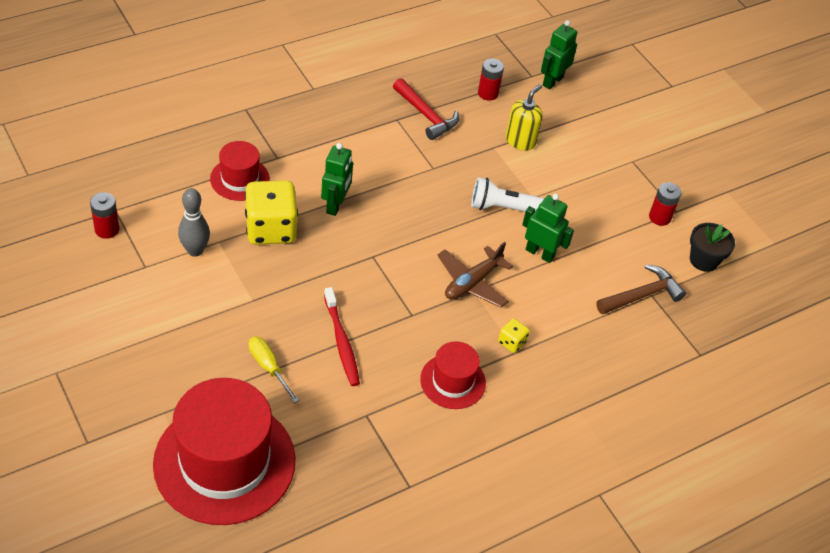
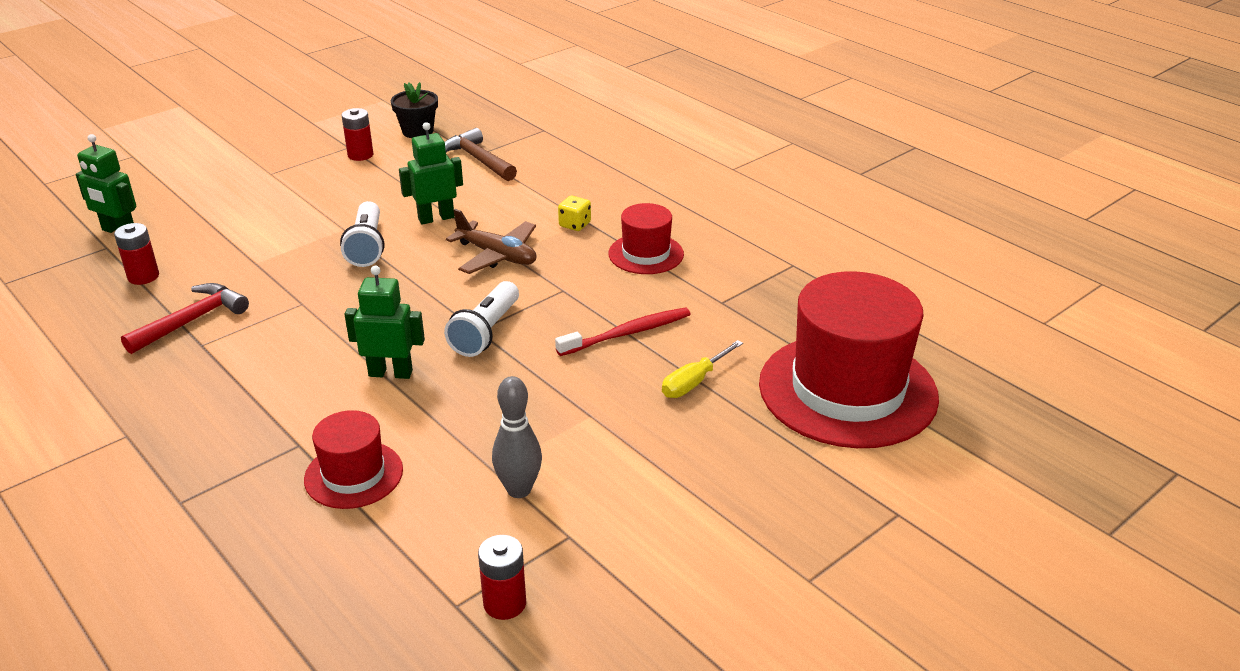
camera: 95 degrees left, 15 degrees down
yellow dice [245,180,298,245] -> none
yellow soap dispenser [506,84,543,151] -> none
green robot [522,194,574,263] -> green robot turned 45 degrees clockwise [399,122,463,225]
none -> white flashlight [444,281,519,357]

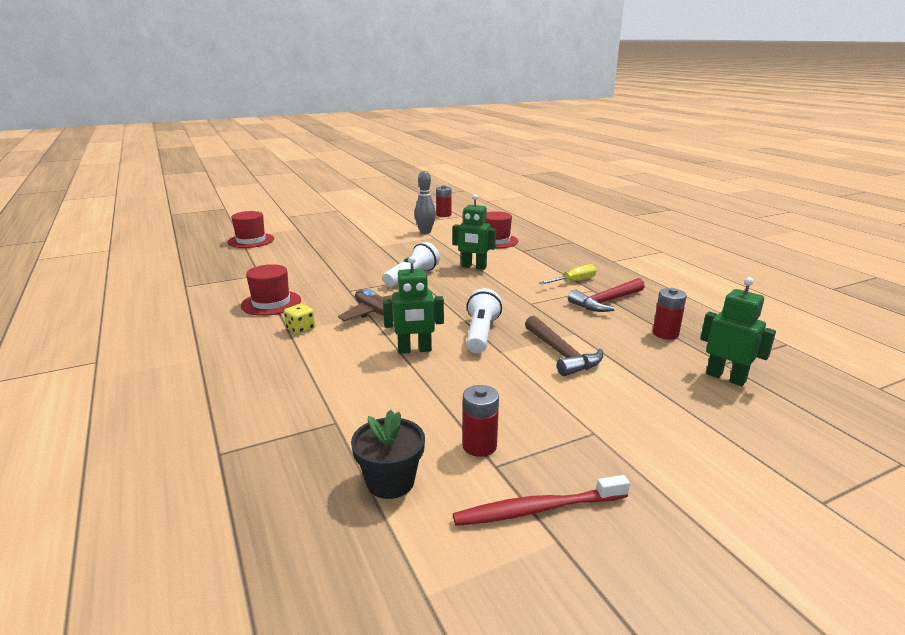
camera: 165 degrees left, 10 degrees down
brown hammer [445,128,517,181] -> brown hammer moved to [525,316,603,376]
red toothbrush [555,307,691,356] -> red toothbrush moved to [453,475,630,526]
yellow screwdriver [662,340,743,398] -> yellow screwdriver moved to [539,264,597,284]
red hat [759,271,939,448] -> red hat [228,211,274,248], size x0.50

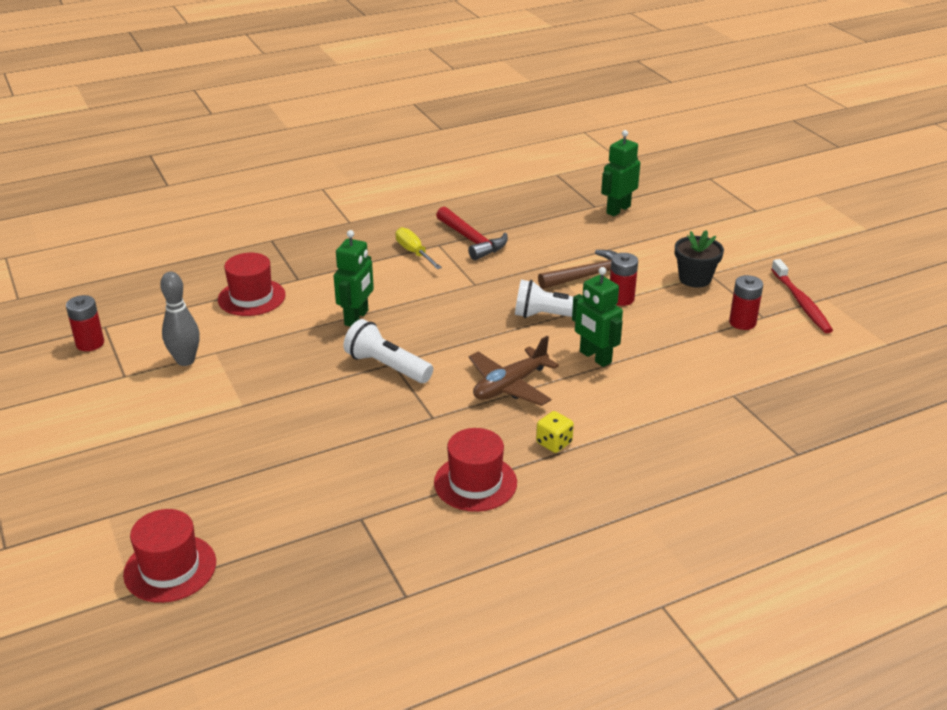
camera: 90 degrees left, 10 degrees up
black flower pot [351,409,425,499] -> black flower pot moved to [675,230,724,288]
green robot [383,256,444,354] -> green robot turned 150 degrees clockwise [572,267,623,367]
red battery [653,288,687,340] -> red battery moved to [610,253,638,306]

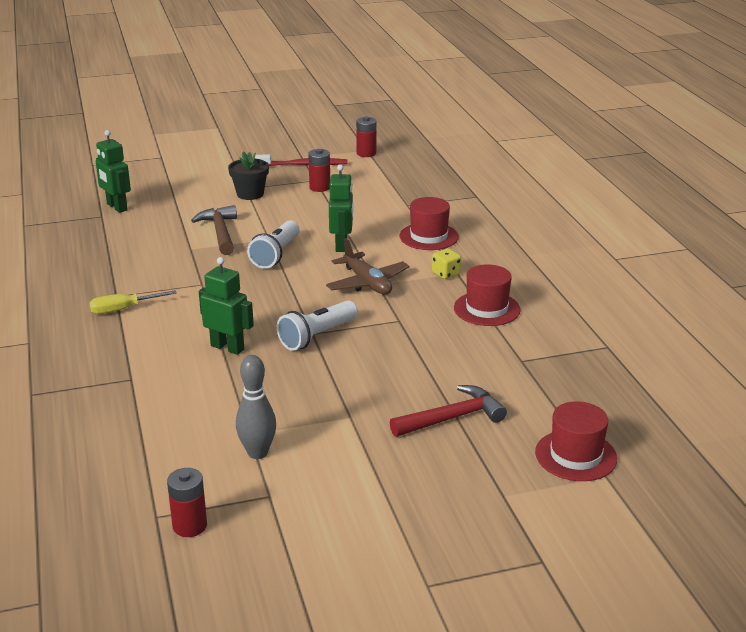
camera: 80 degrees left, 5 degrees down
red hat [218,253,286,316] -> red hat moved to [400,197,459,250]
red hammer [436,207,508,260] -> red hammer moved to [389,385,507,437]
green robot [572,267,623,367] -> green robot turned 60 degrees counterclockwise [329,164,353,252]
red battery [610,253,638,306] -> red battery moved to [356,116,376,157]

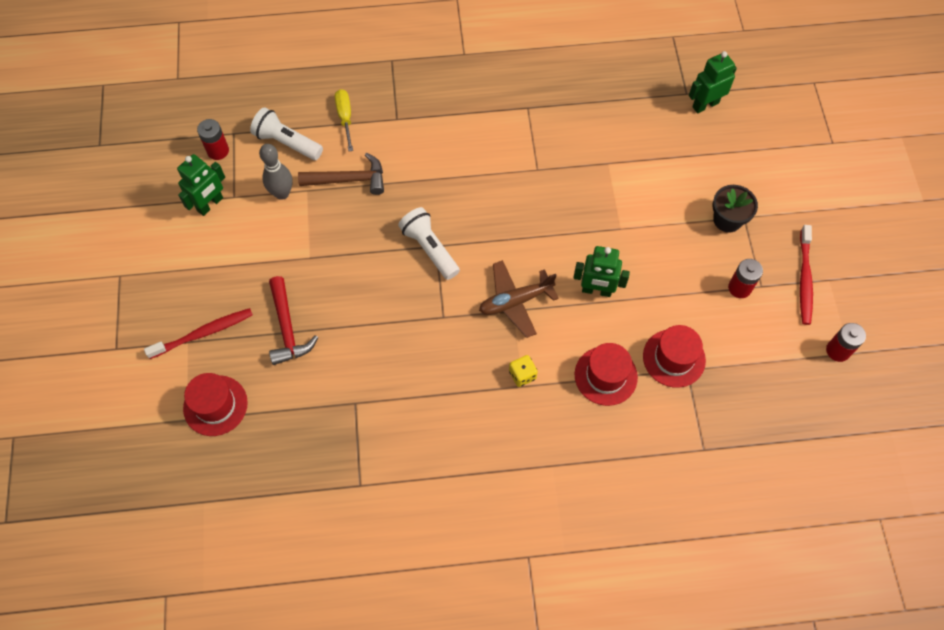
camera: 100 degrees right, 35 degrees up
yellow screwdriver [89,290,177,314] -> yellow screwdriver moved to [335,89,353,152]
brown hammer [191,205,237,255] -> brown hammer moved to [298,153,384,195]
green robot [199,257,254,355] -> green robot moved to [177,154,225,216]
white flashlight [247,220,300,269] -> white flashlight moved to [250,107,323,160]
red hat [454,264,521,326] -> red hat moved to [643,325,706,388]
none -> red toothbrush [144,308,253,359]

